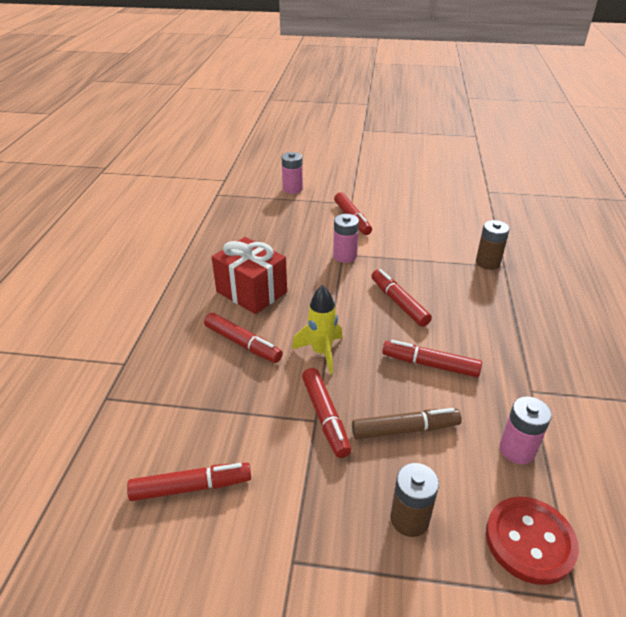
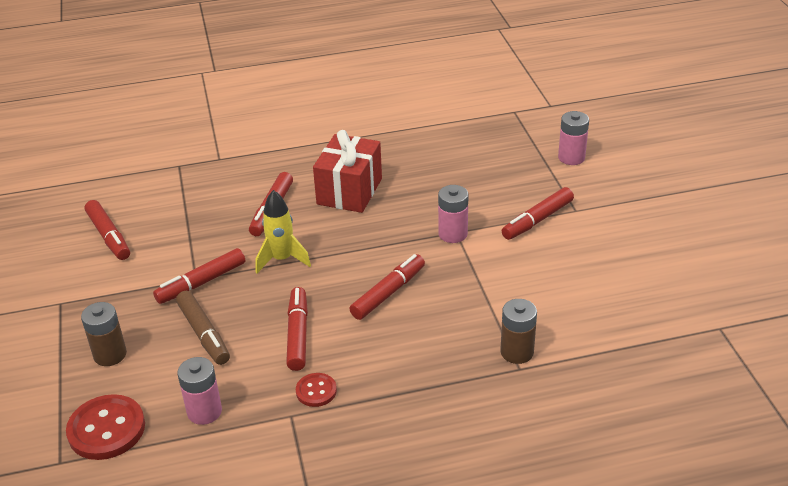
camera: 70 degrees right, 0 degrees up
none -> red button [296,373,337,407]

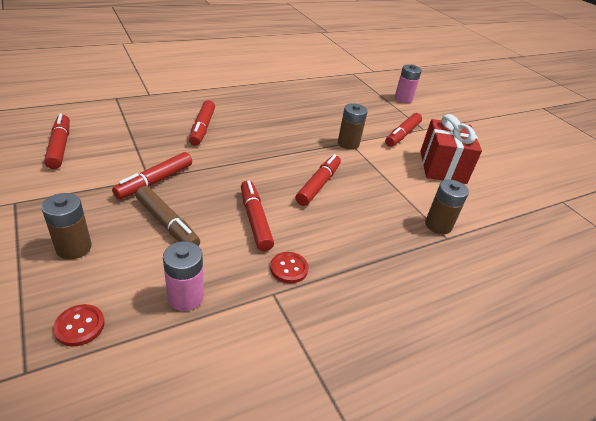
camera: 20 degrees left, 0 degrees up
red button [66,394,145,460] -> red button [53,304,105,346], size x0.55
red marker [85,200,130,260] -> red marker turned 150 degrees counterclockwise [44,114,70,169]
yellow rocket [256,190,311,273] -> none
red gift [313,130,382,213] -> red gift moved to [420,114,482,184]
pink battery [438,185,468,243] -> brown battery [338,103,368,150]

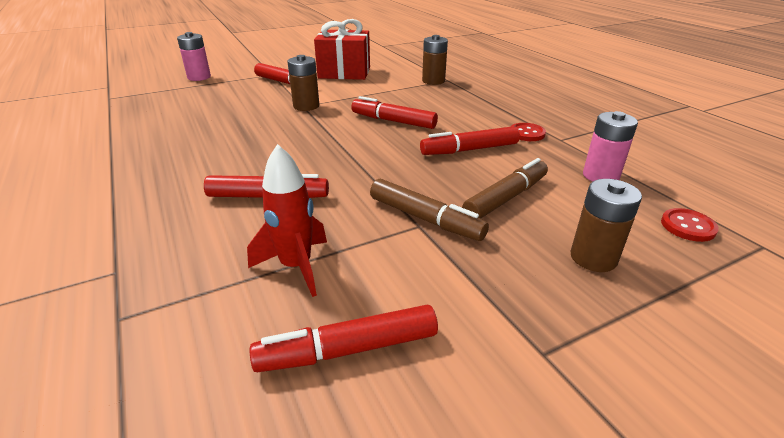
camera: 85 degrees left, 5 degrees down
red marker [112,152,192,199] -> brown marker [370,179,489,241]
none -> red rocket [247,144,327,297]

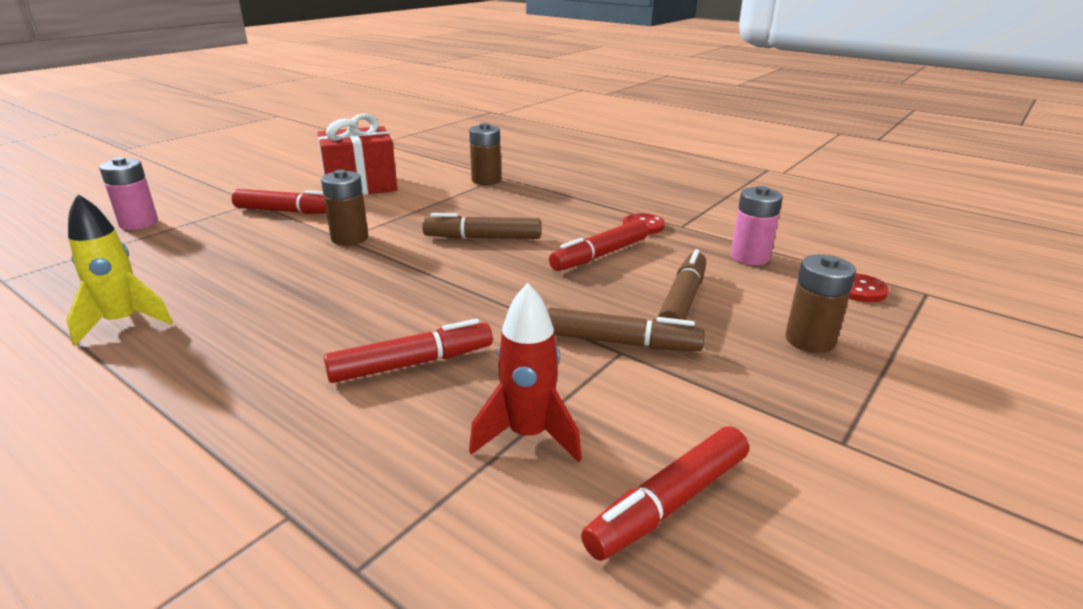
camera: 25 degrees left, 5 degrees down
red marker [351,96,438,129] -> brown marker [422,213,541,239]
none -> yellow rocket [67,194,173,346]

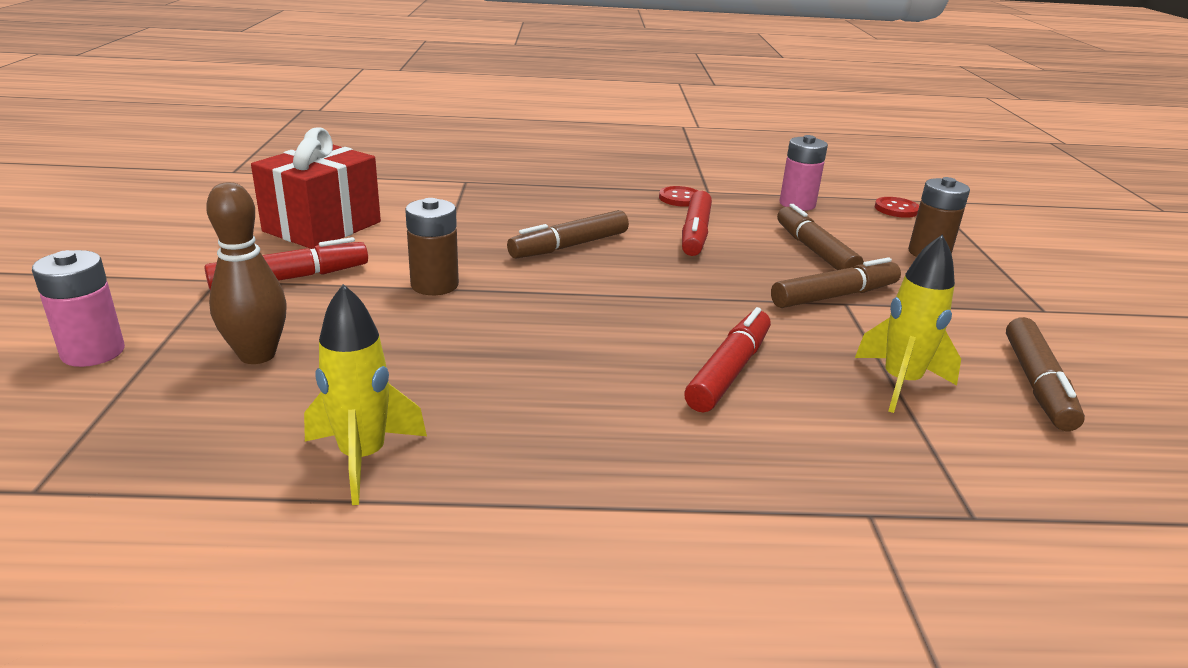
camera: 40 degrees left, 0 degrees up
brown battery [469,123,501,185] -> none
red rocket [469,283,582,463] -> yellow rocket [855,235,961,413]
red marker [581,427,749,561] -> brown marker [1006,317,1085,431]
none -> brown bowling pin [206,182,287,364]

